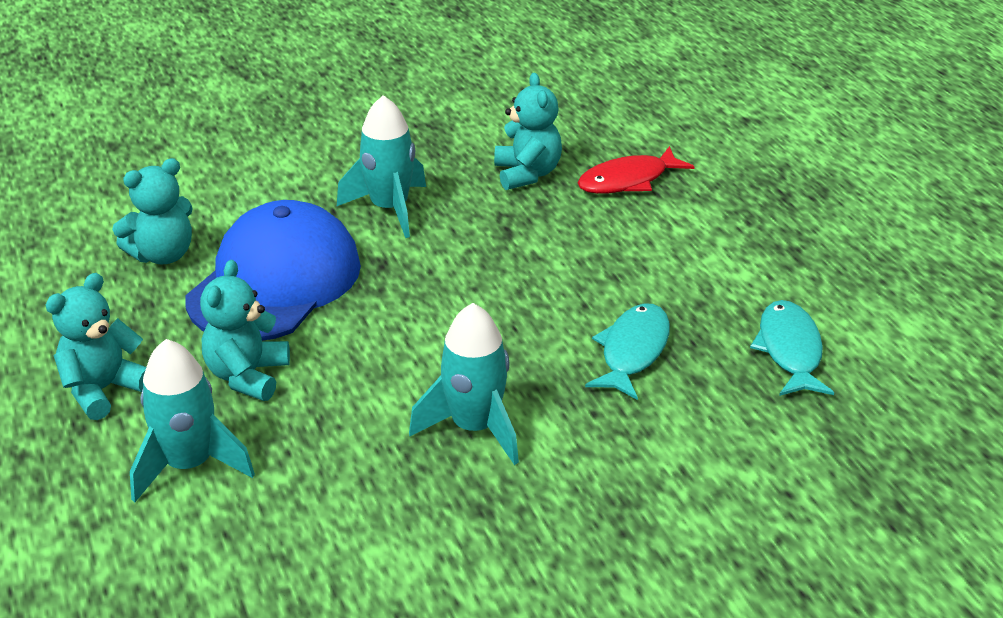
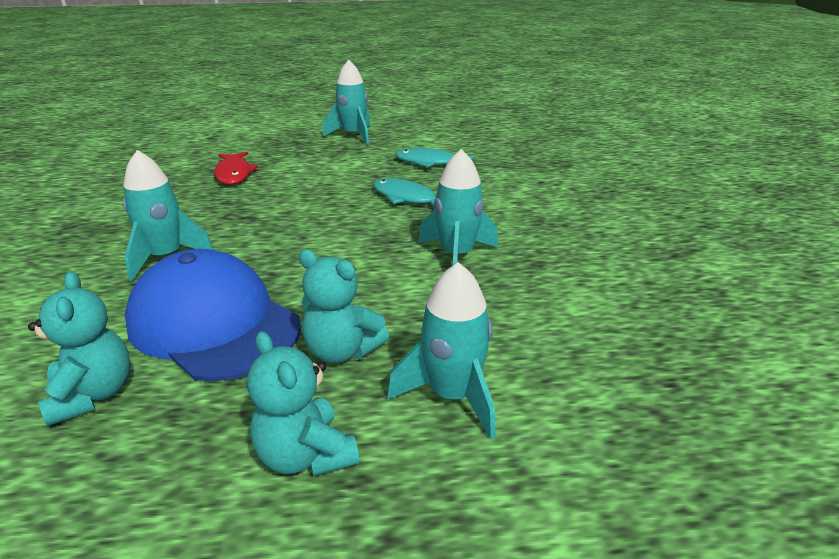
camera: 75 degrees left, 5 degrees down
turquoise teddy bear [494,73,562,190] -> none
none -> turquoise rocket [323,60,370,145]

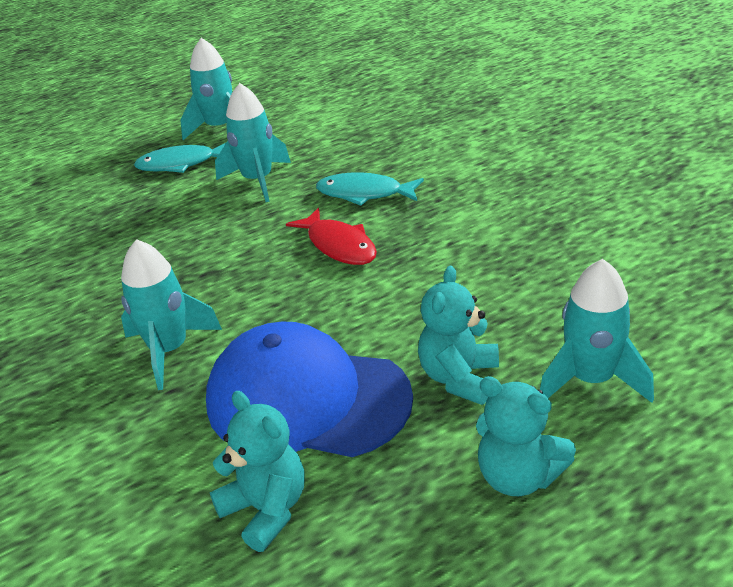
camera: 20 degrees left, 5 degrees up
red fish [214,152,258,185] -> red fish moved to [286,208,377,265]
turquoise teddy bear [299,250,389,363] -> turquoise teddy bear turned 105 degrees clockwise [418,266,499,405]
turquoise fish [395,148,475,167] -> turquoise fish moved to [134,142,227,173]
turquoise rocket [418,149,498,265] -> turquoise rocket moved to [215,83,291,202]

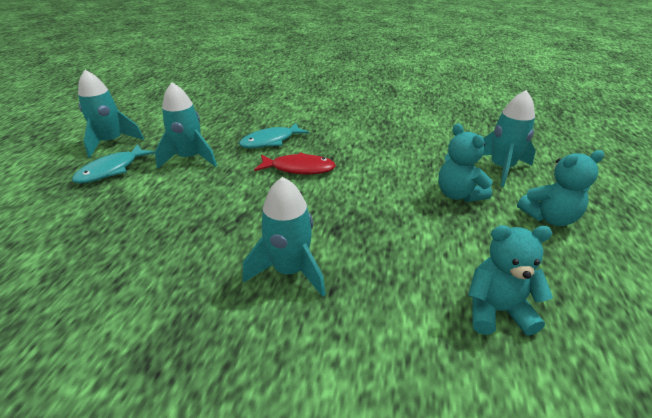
camera: 50 degrees left, 0 degrees up
blue cap [206,321,413,457] -> none

